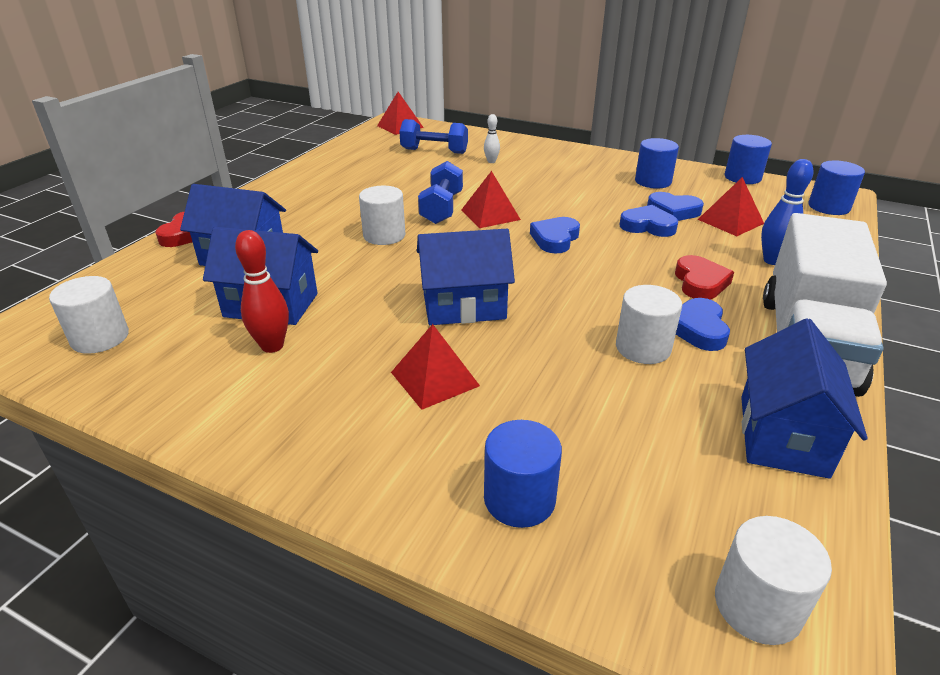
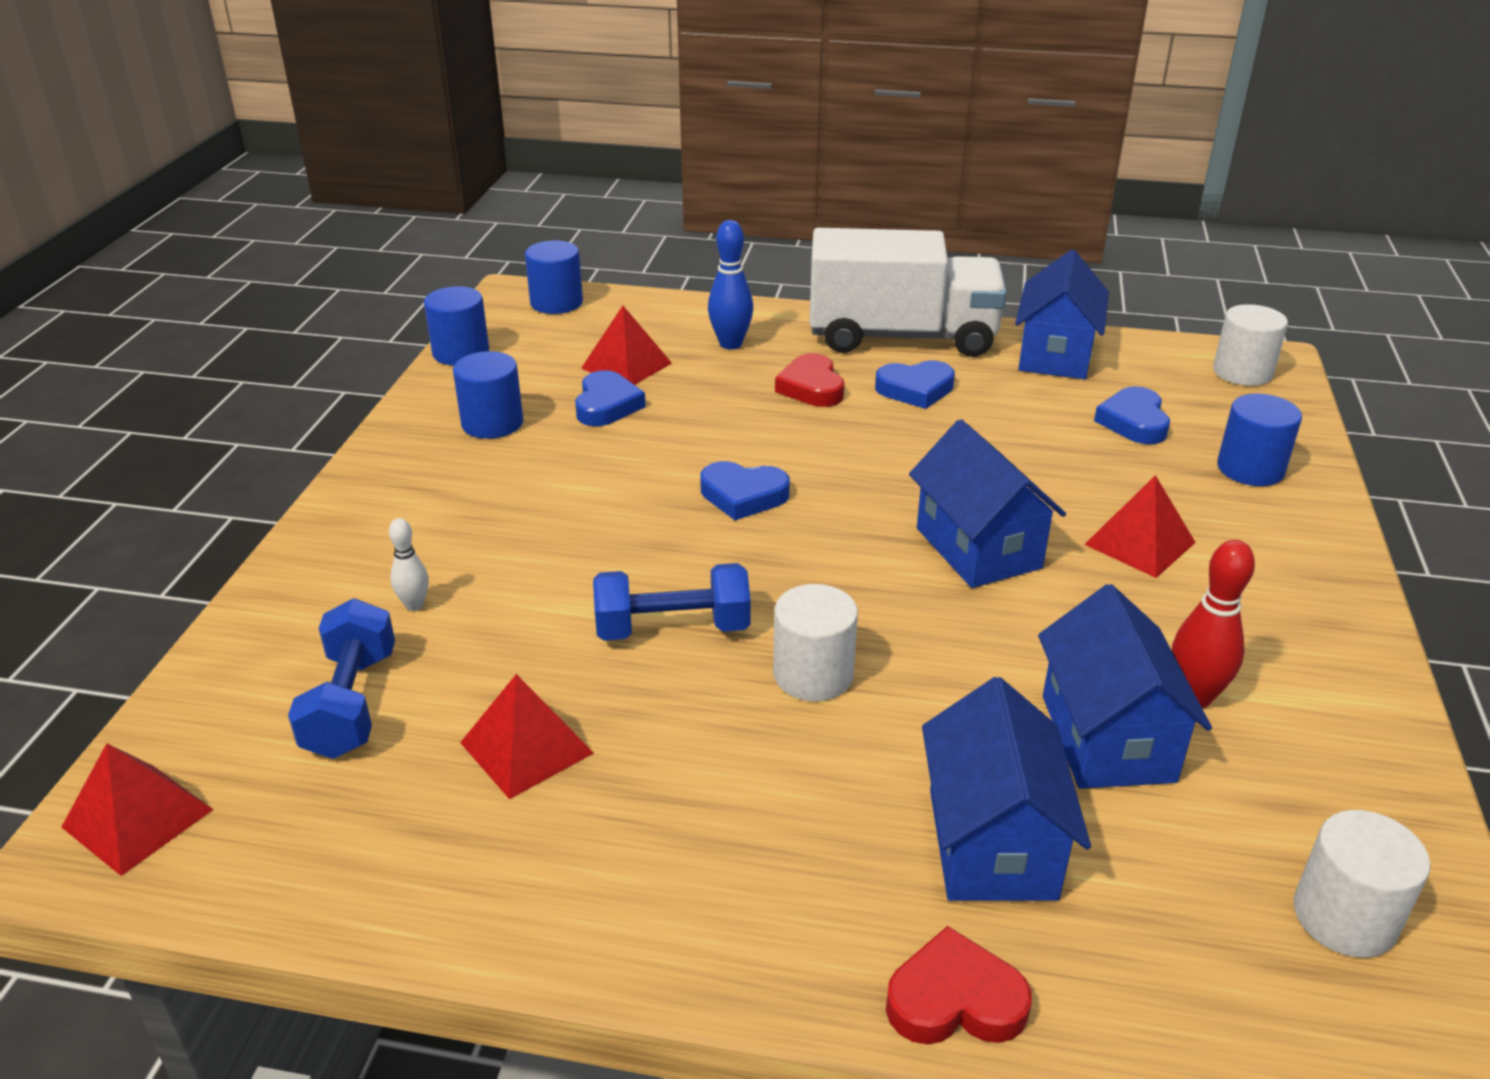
camera: 105 degrees left, 0 degrees up
red pyramid [461,171,521,228] -> red pyramid moved to [460,674,594,799]
white cylinder [616,285,682,364] -> none
blue heart [620,205,678,237] -> blue heart moved to [1094,386,1170,444]
red heart [675,255,734,300] -> red heart turned 90 degrees counterclockwise [775,353,844,407]
blue house [741,318,868,479] -> blue house turned 75 degrees counterclockwise [1015,250,1109,379]

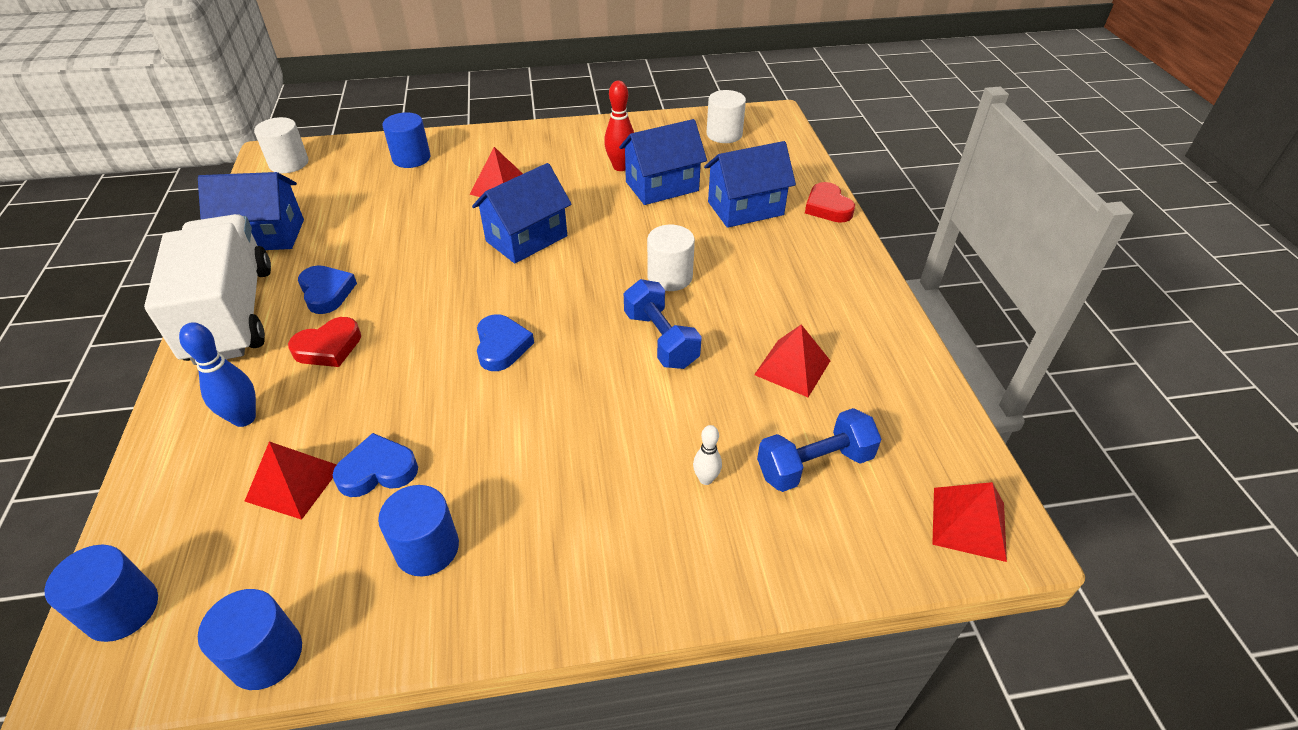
camera: 110 degrees left, 10 degrees up
blue heart [1094,386,1170,444] -> none

